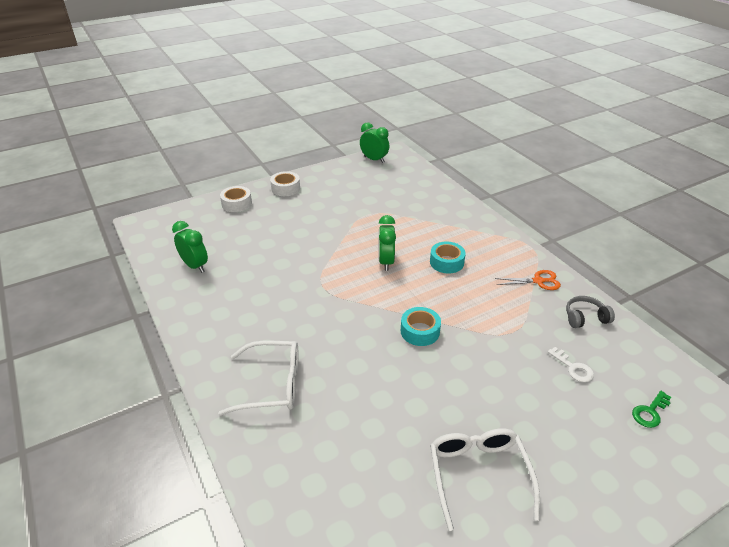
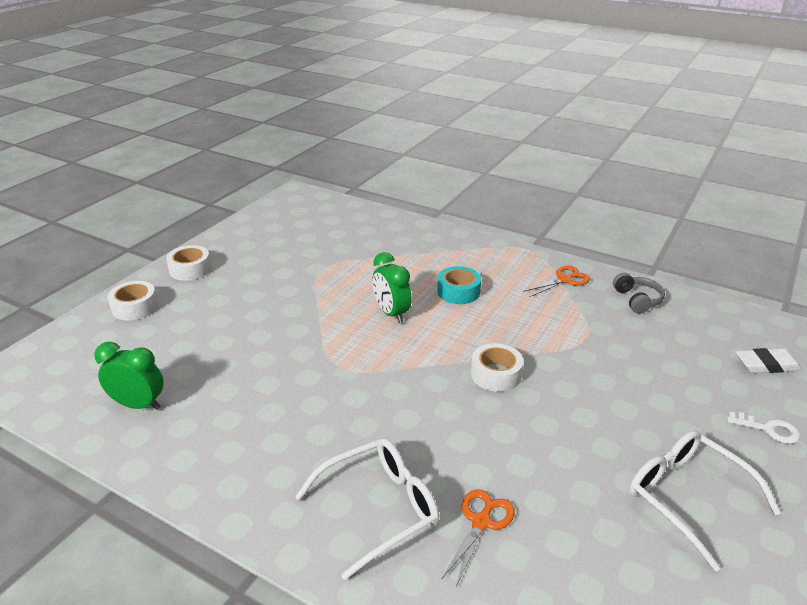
camera: 30 degrees left, 5 degrees down
green clock [360,123,389,163] -> none
turquoise tape [401,307,441,346] -> white tape [471,343,523,392]
white key [548,347,594,382] -> white key moved to [727,412,800,444]
grey headphones [566,296,615,328] -> grey headphones turned 120 degrees clockwise [613,273,665,314]
green key [632,391,671,428] -> white eraser [736,348,802,373]
none -> orange scissors [441,490,515,586]

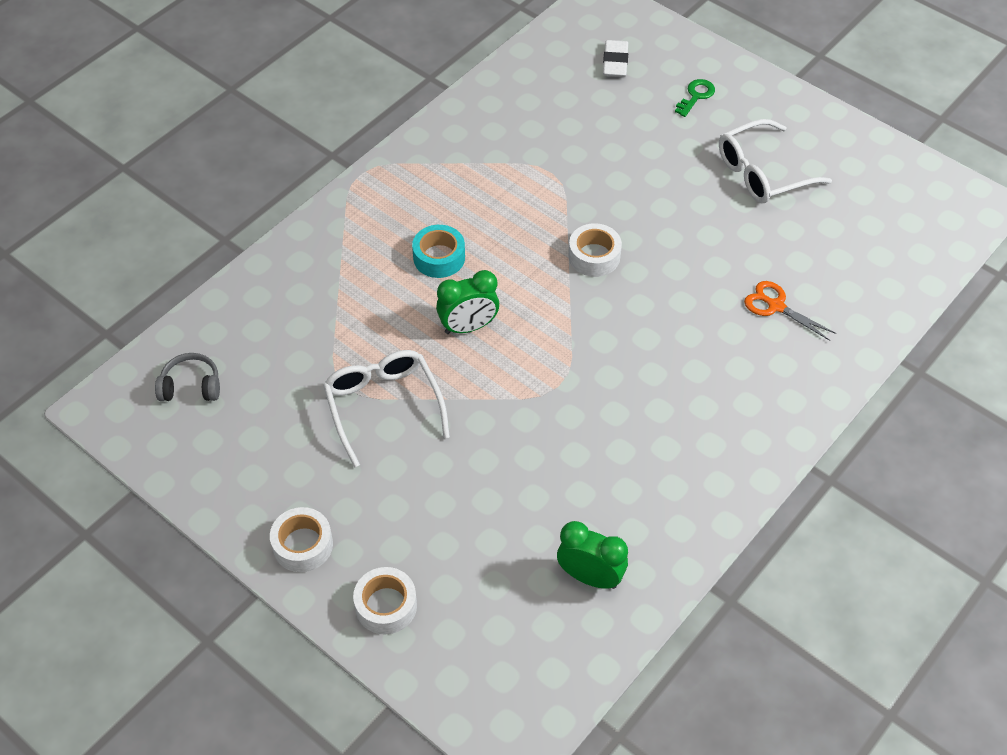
camera: 80 degrees left, 20 degrees up
green clock [94,342,164,410] -> green clock turned 90 degrees clockwise [557,521,628,589]
white glasses [295,438,439,580] -> white glasses moved to [323,350,450,468]
orange scissors [523,266,590,297] -> none
grey headphones [613,273,665,314] -> grey headphones moved to [155,353,220,401]
white key [727,412,800,444] -> green key [675,79,715,117]

